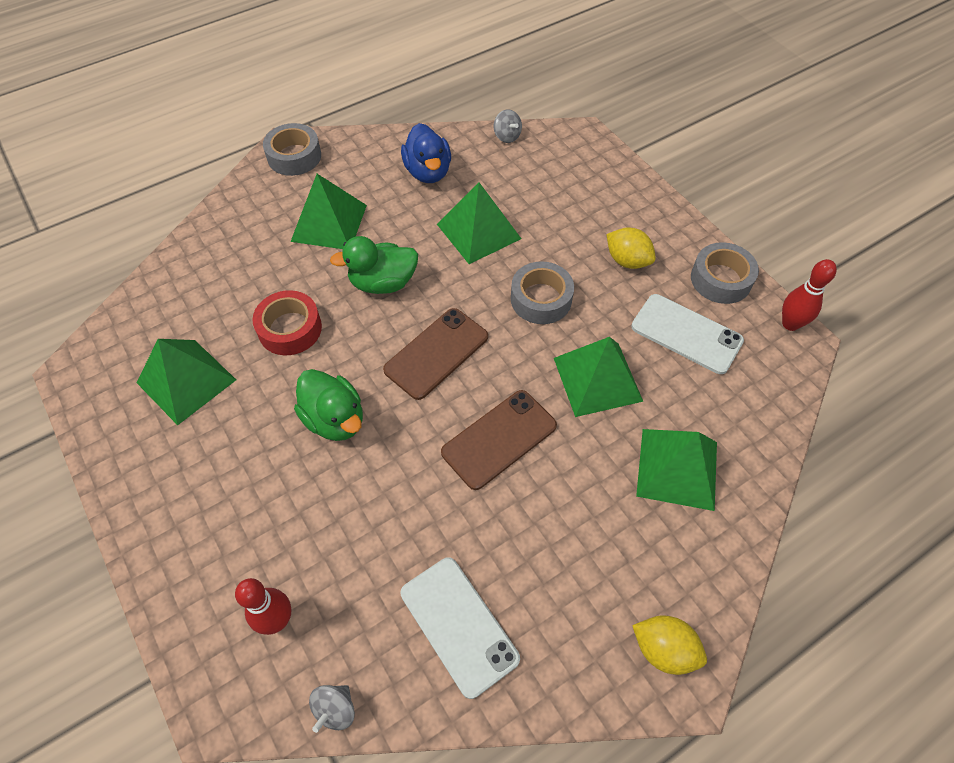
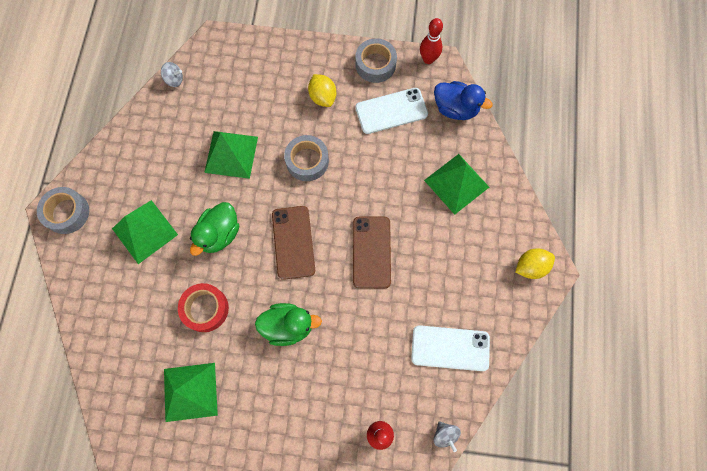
camera: 50 degrees left, 15 degrees up
blue duck [401,123,451,183] -> blue duck moved to [434,81,493,120]
green pyramid [554,337,643,417] -> none
yellow lemon [606,228,656,269] -> yellow lemon turned 75 degrees clockwise [308,74,336,107]

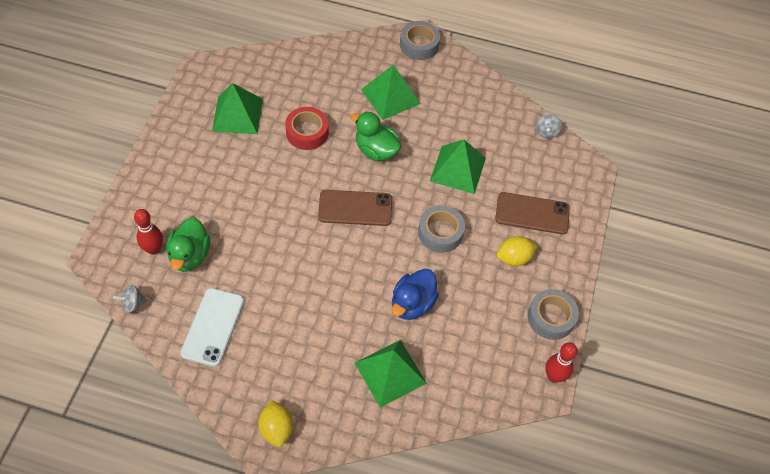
camera: 95 degrees right, 15 degrees down
green duck [255,303,322,346] -> green duck moved to [166,217,210,272]
brown phone [353,217,391,288] -> brown phone moved to [495,192,570,234]
white phone [355,88,428,134] -> none
blue duck [434,81,493,120] -> blue duck moved to [392,269,439,320]

